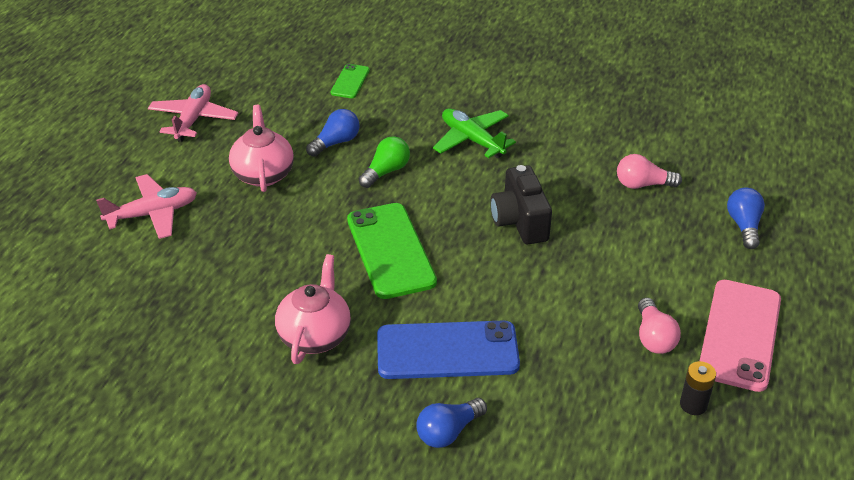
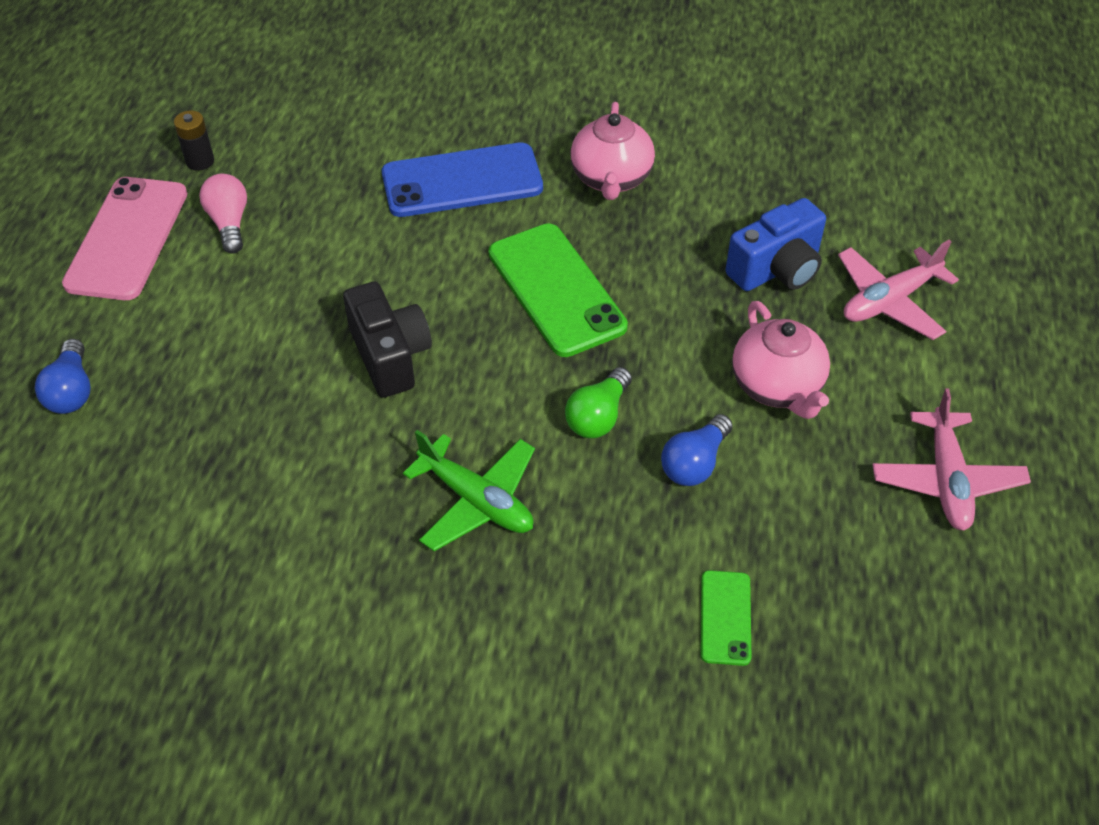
camera: 170 degrees right, 10 degrees up
blue light bulb [417,398,487,448] -> none
pink light bulb [617,154,682,189] -> none
none -> blue camera [725,198,826,291]

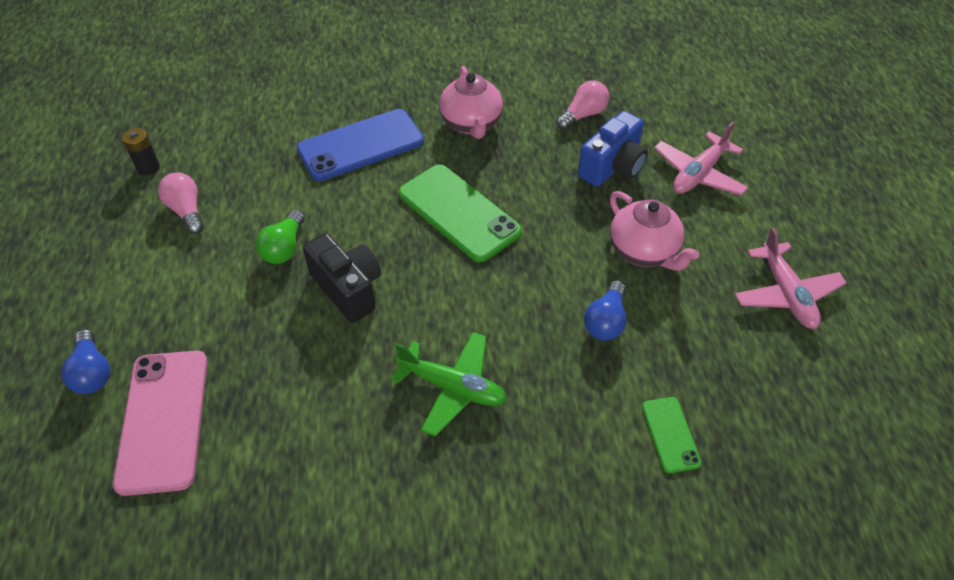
camera: 15 degrees left, 0 degrees up
pink phone [62,177,187,300] -> pink phone moved to [113,351,208,496]
green light bulb [565,367,632,438] -> green light bulb moved to [256,210,305,264]
none -> pink light bulb [556,80,609,130]

